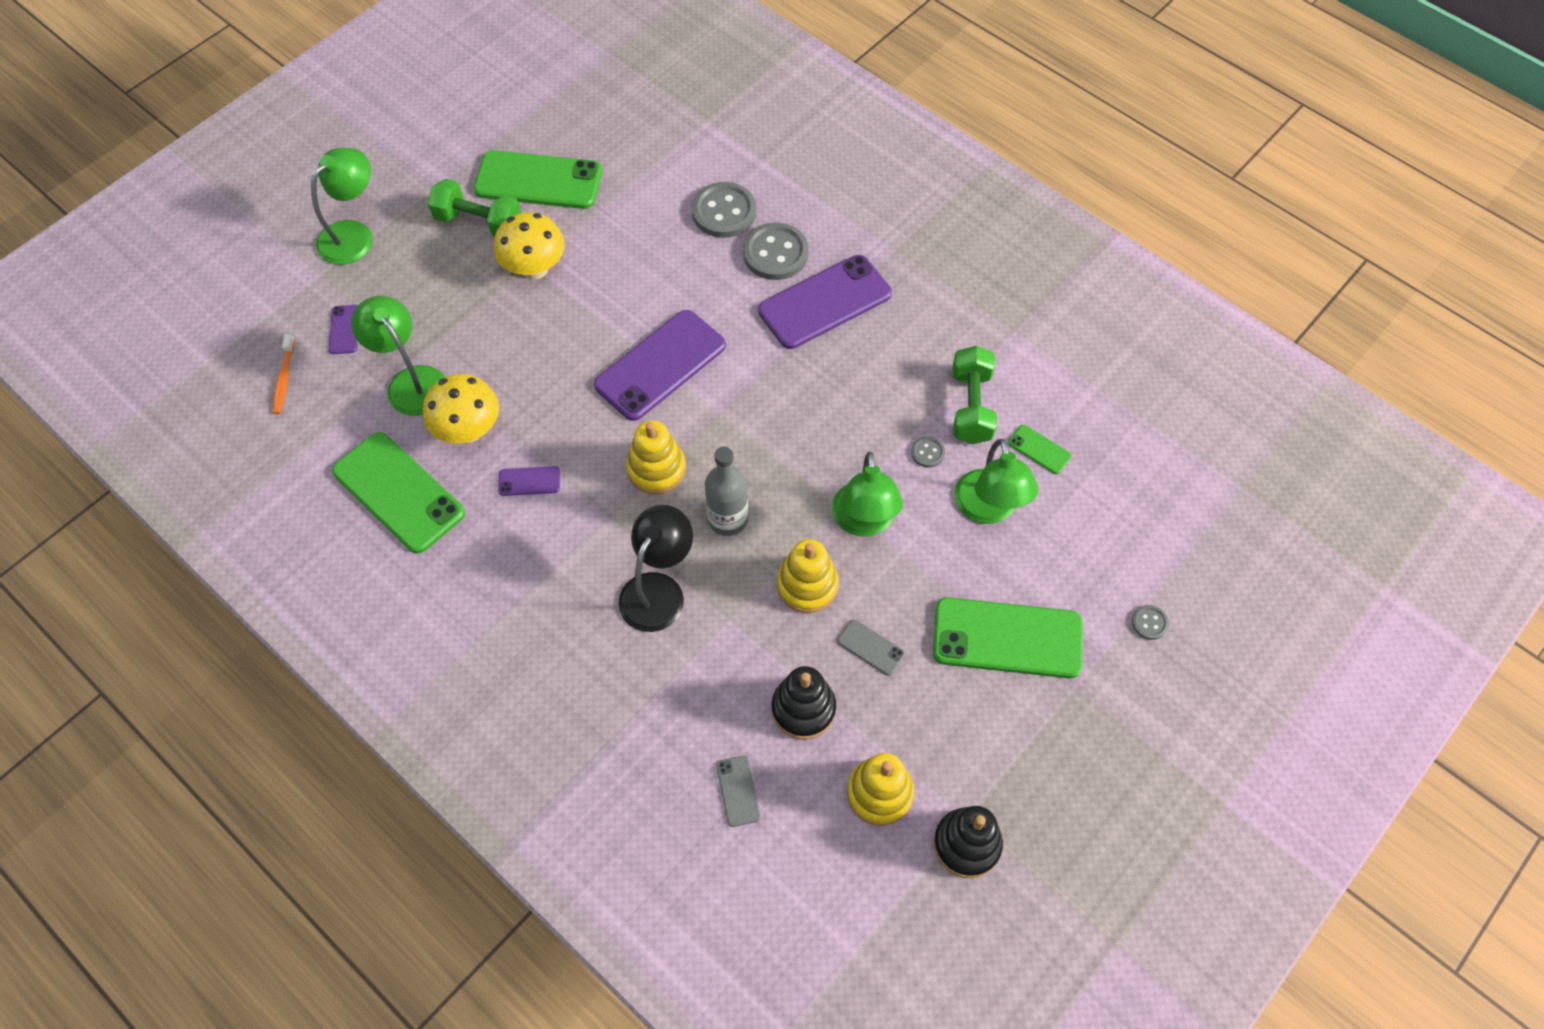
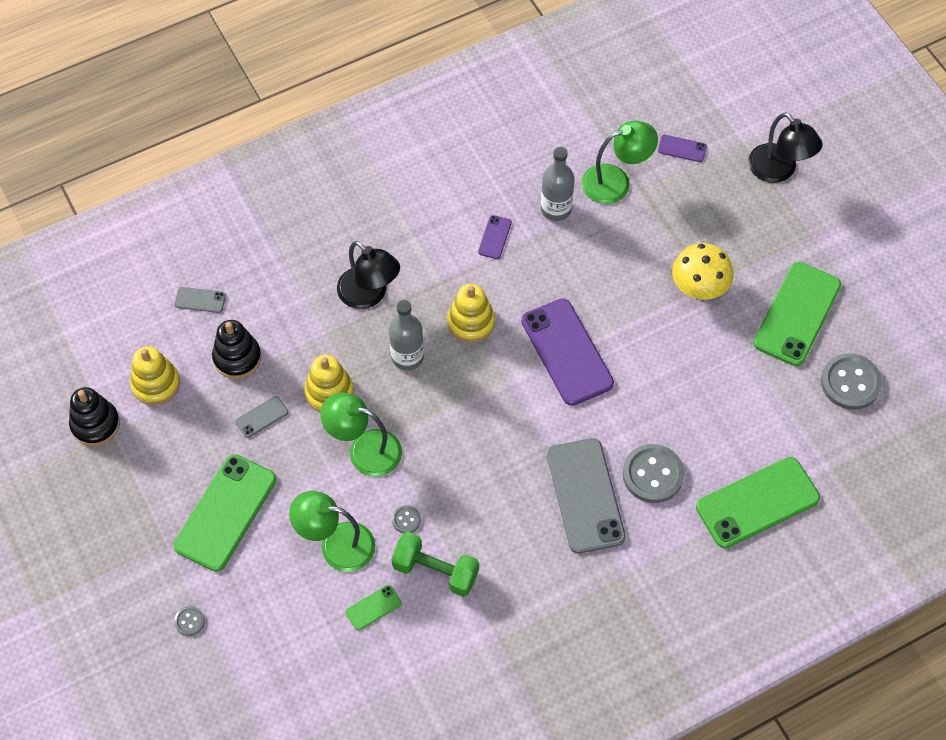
camera: 110 degrees right, 0 degrees up
orange toothbrush [273,334,295,414] -> none
green lamp [311,148,373,265] -> black lamp [748,112,822,183]
green phone [332,432,465,554] -> green phone moved to [696,457,820,548]
yellow mushroom [423,374,499,443] -> grey bottle [541,147,575,221]
green dumbbell [428,179,521,237] -> none
grey button [692,182,756,238] -> grey button moved to [821,353,882,410]
purple phone [758,255,892,349] -> grey phone [547,438,626,554]

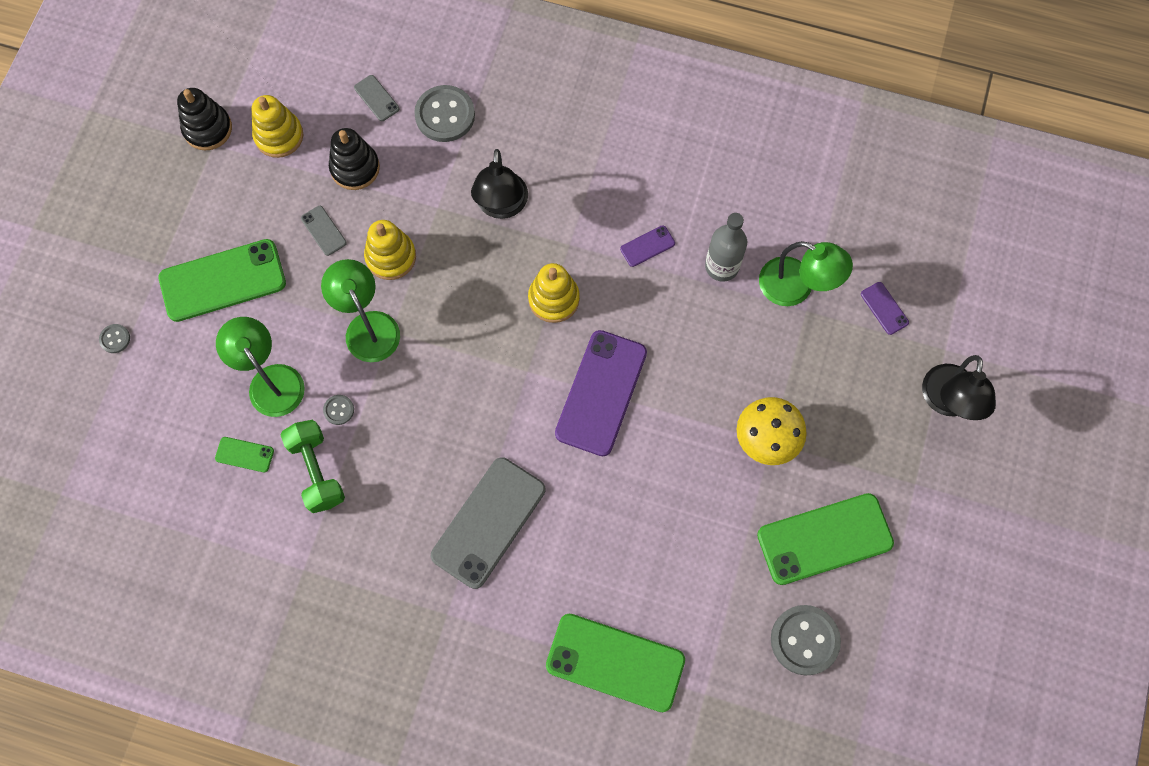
camera: 45 degrees right, 10 degrees up
grey phone [235,396,288,438] -> grey phone turned 45 degrees clockwise [301,206,347,256]
grey bottle [389,300,424,371] -> none
grey button [623,444,684,503] -> grey button moved to [414,85,475,142]

